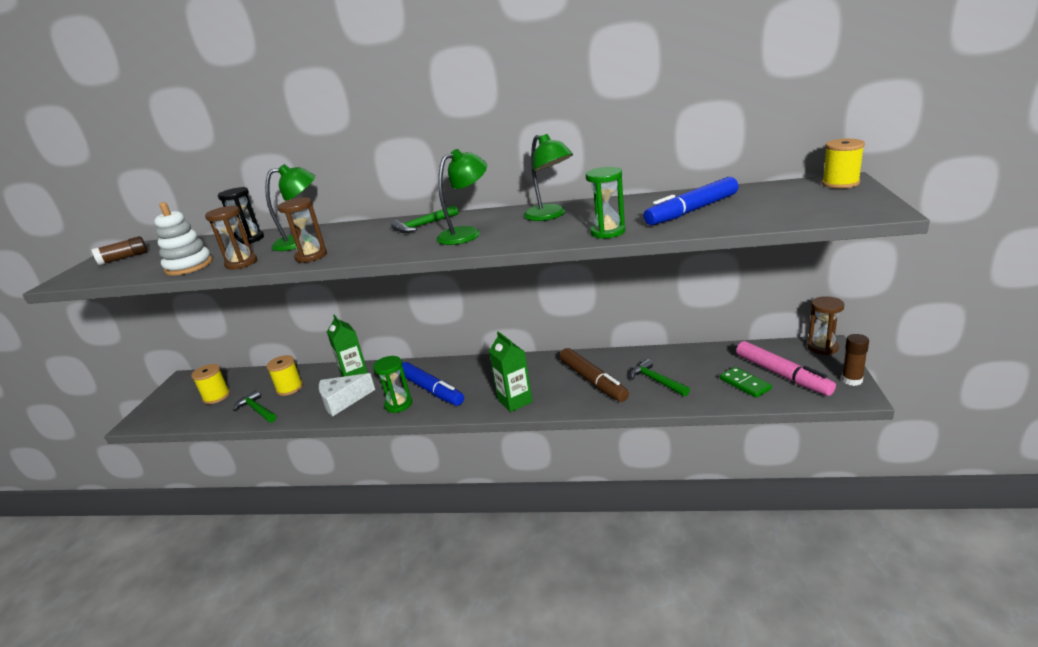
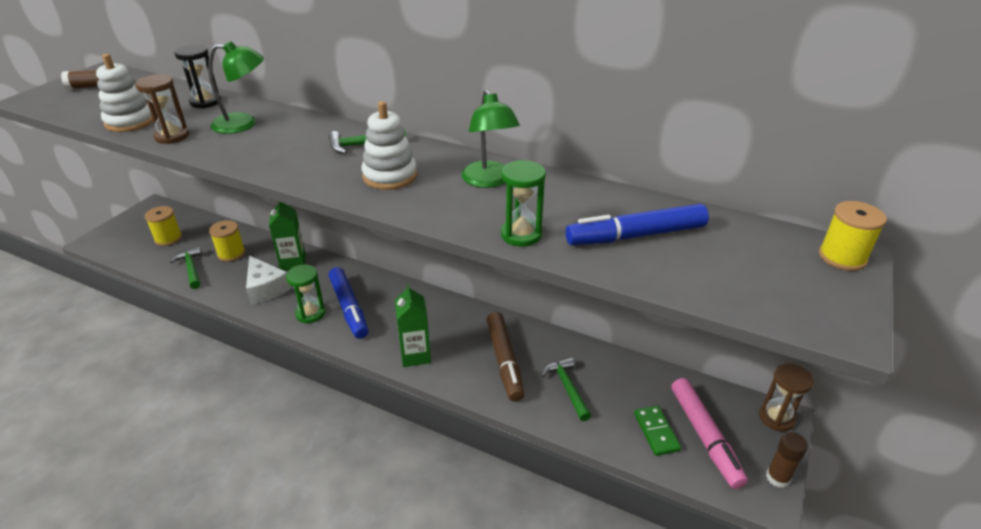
camera: 15 degrees right, 10 degrees up
brown hourglass [278,197,327,263] -> none
white cheese [319,373,375,416] -> white cheese turned 120 degrees counterclockwise [246,256,292,305]
green lamp [436,149,487,245] -> white stacking toy [362,101,417,190]

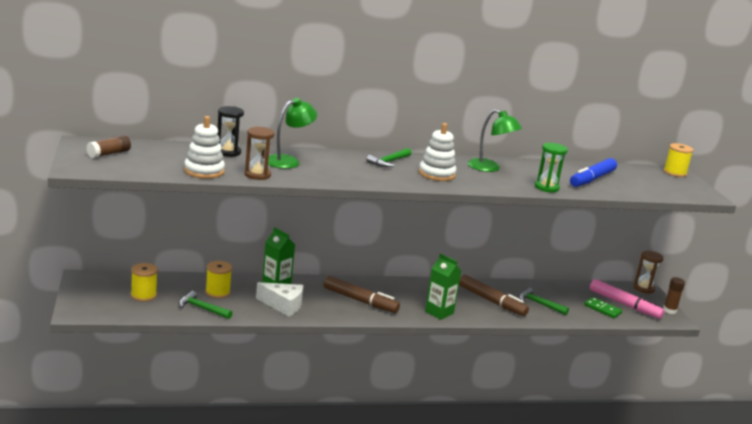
camera: 40 degrees left, 15 degrees down
green hourglass [286,265,325,323] -> none
blue marker [329,267,368,339] -> brown marker [324,276,400,313]

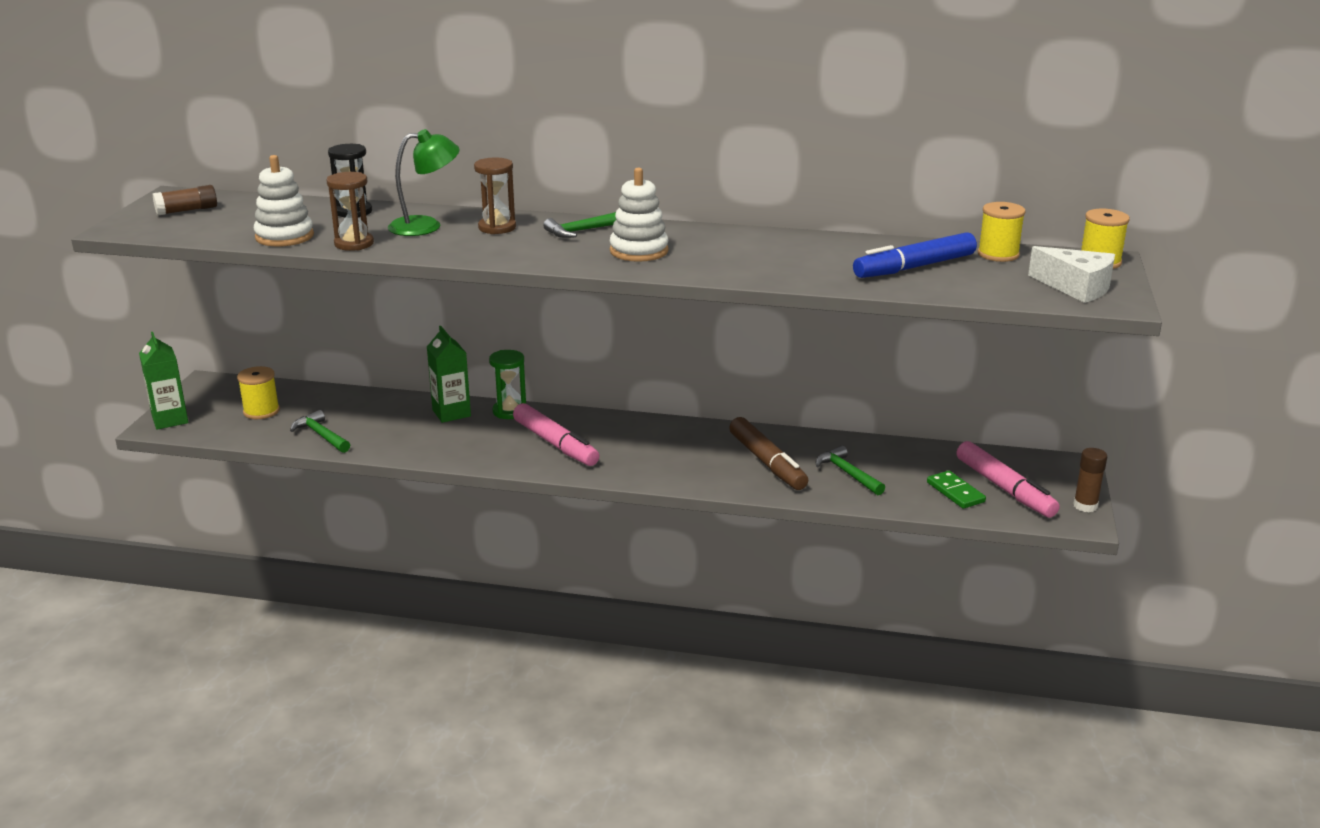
camera: 25 degrees right, 5 degrees up
yellow spool [205,261,232,298] -> yellow spool moved to [978,202,1026,262]
white cheese [256,282,303,317] -> white cheese moved to [1028,246,1115,303]
brown marker [324,276,400,313] -> pink marker [513,403,600,466]
green carton [425,253,461,320] -> green carton moved to [139,332,189,430]
green lamp [468,109,522,172] -> none
green hourglass [535,143,568,192] -> green hourglass moved to [489,350,526,419]
brown hourglass [633,251,664,294] -> brown hourglass moved to [474,158,516,234]

